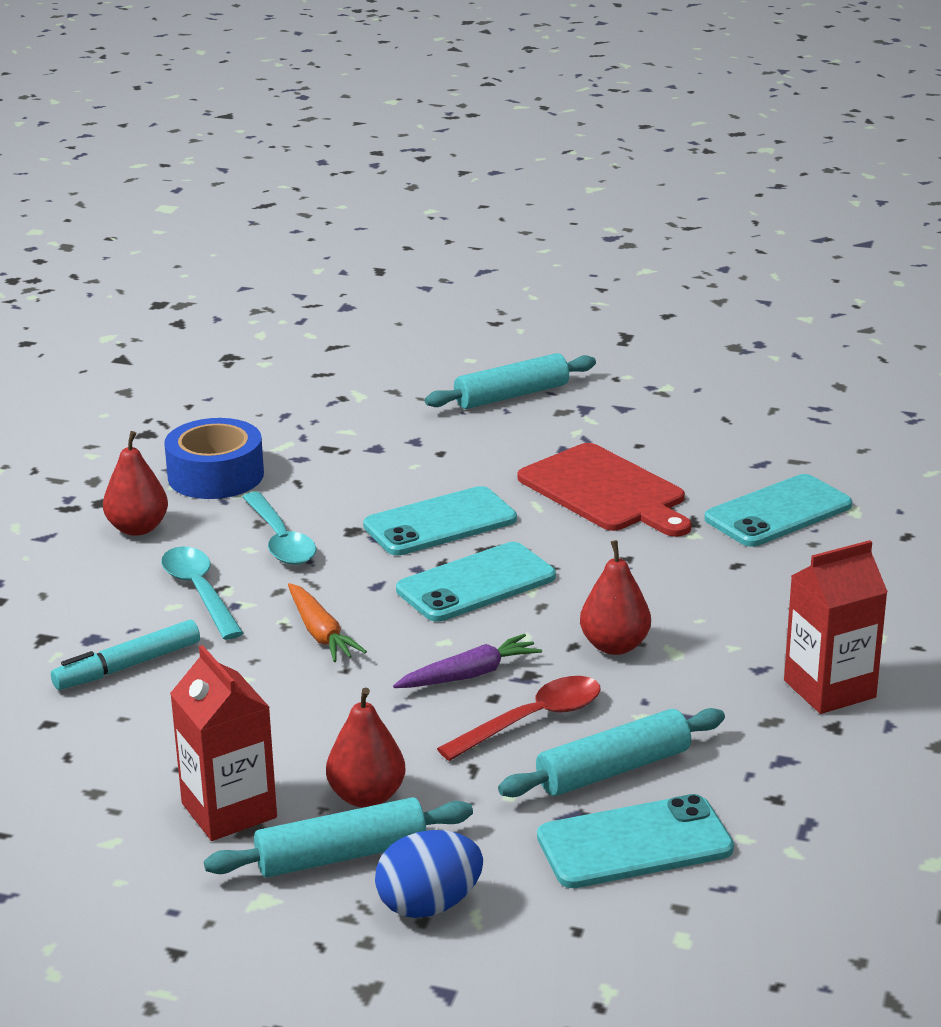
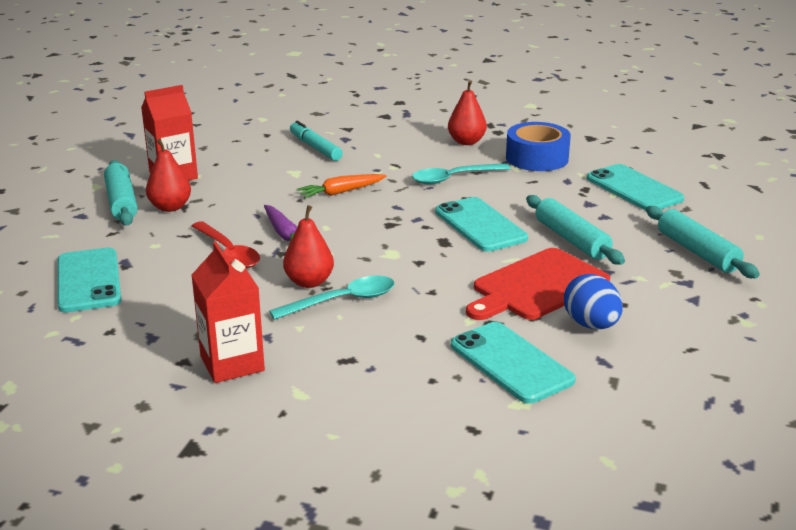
camera: 90 degrees right, 0 degrees up
turquoise spoon [161,546,243,640] -> turquoise spoon moved to [269,276,395,320]
blue egg [375,830,483,918] -> blue egg moved to [564,274,623,329]
turquoise phone [396,542,556,622] -> turquoise phone moved to [587,164,684,211]
turquoise rolling pin [498,708,725,797] -> turquoise rolling pin moved to [526,195,625,265]

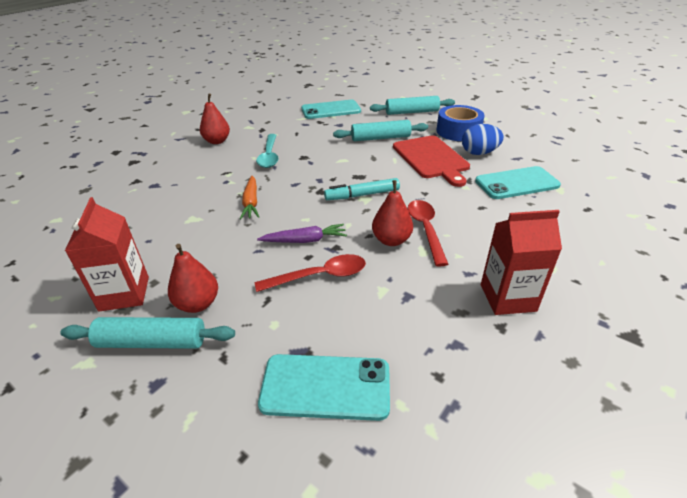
camera: 70 degrees left, 10 degrees up
turquoise spoon [269,276,395,320] -> red spoon [407,200,448,267]
turquoise marker [290,121,343,161] -> turquoise marker moved to [324,178,400,200]
turquoise phone [435,197,528,252] -> none
blue tape [506,122,571,171] -> blue tape moved to [436,105,485,141]

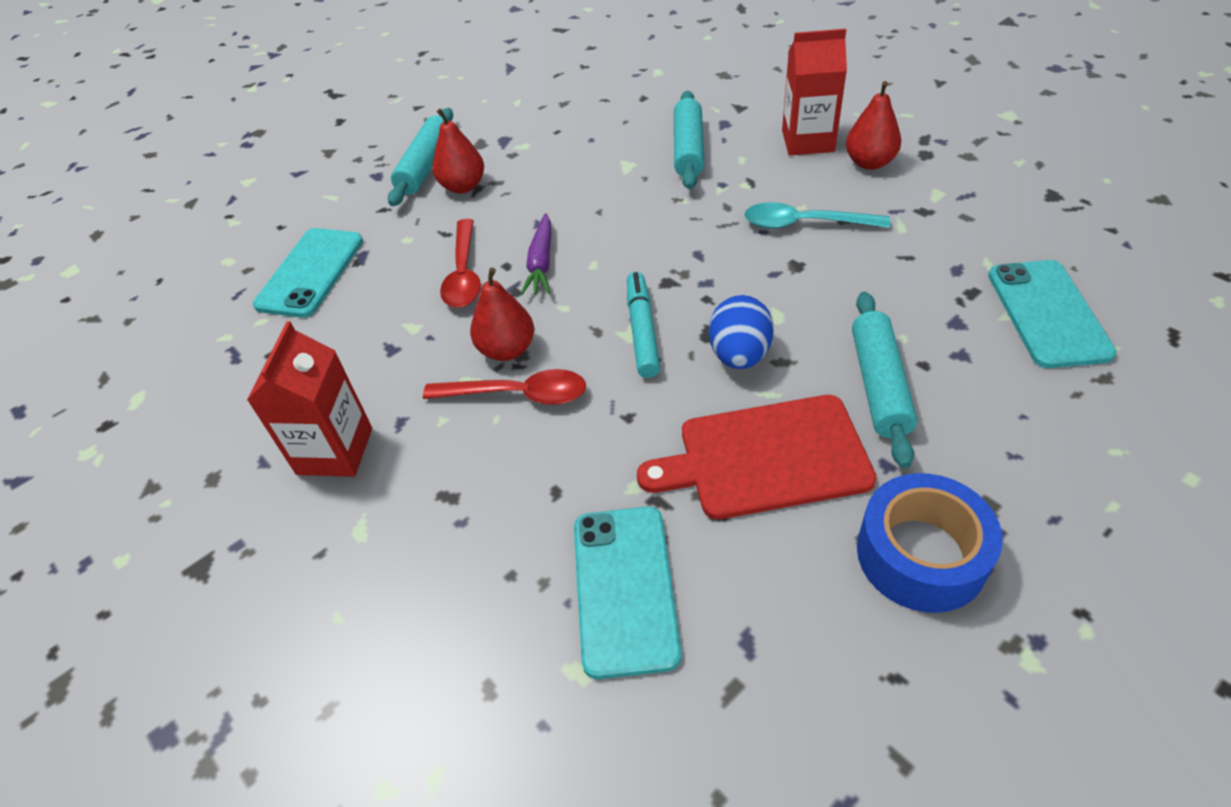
camera: 105 degrees right, 10 degrees up
red carton [65,197,149,312] -> red carton moved to [782,29,847,155]
orange carrot [240,176,259,219] -> none
turquoise rolling pin [370,96,455,115] -> turquoise rolling pin moved to [674,91,705,189]
blue egg [462,124,504,155] -> blue egg moved to [709,295,773,369]

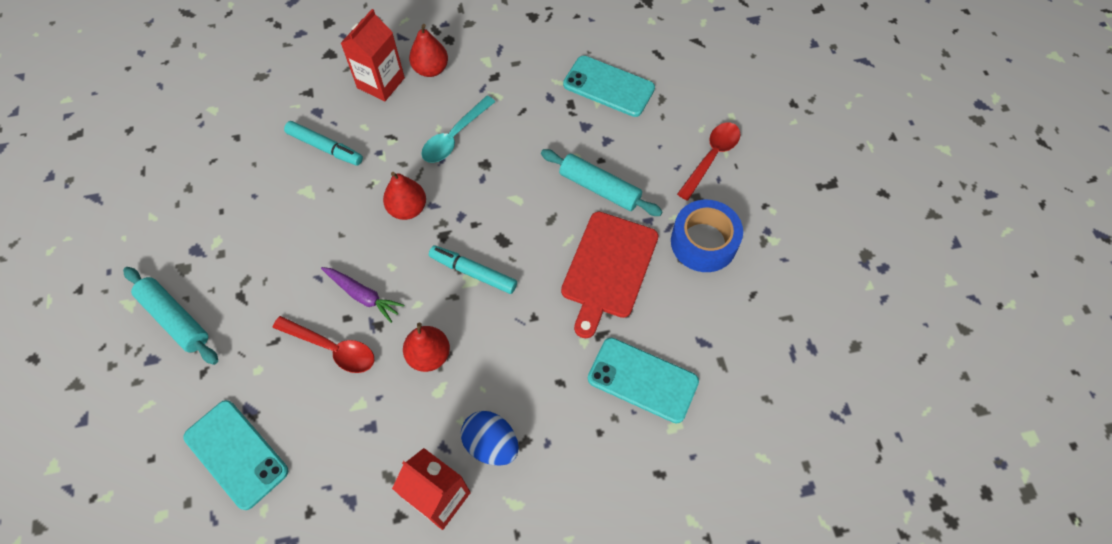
camera: 65 degrees left, 15 degrees up
red spoon [423,369,586,405] -> red spoon moved to [677,123,740,200]
red pear [432,108,484,193] -> red pear moved to [383,172,426,220]
turquoise rolling pin [674,91,705,189] -> turquoise marker [284,121,363,166]
blue egg [709,295,773,369] -> blue egg moved to [461,411,519,466]

